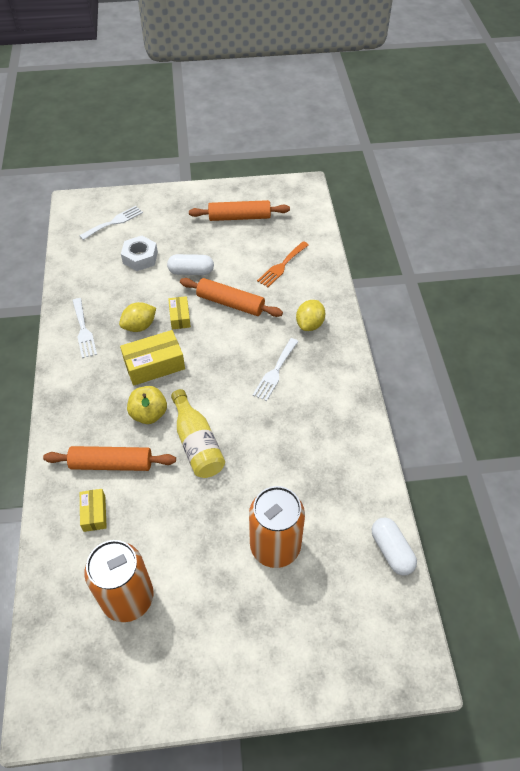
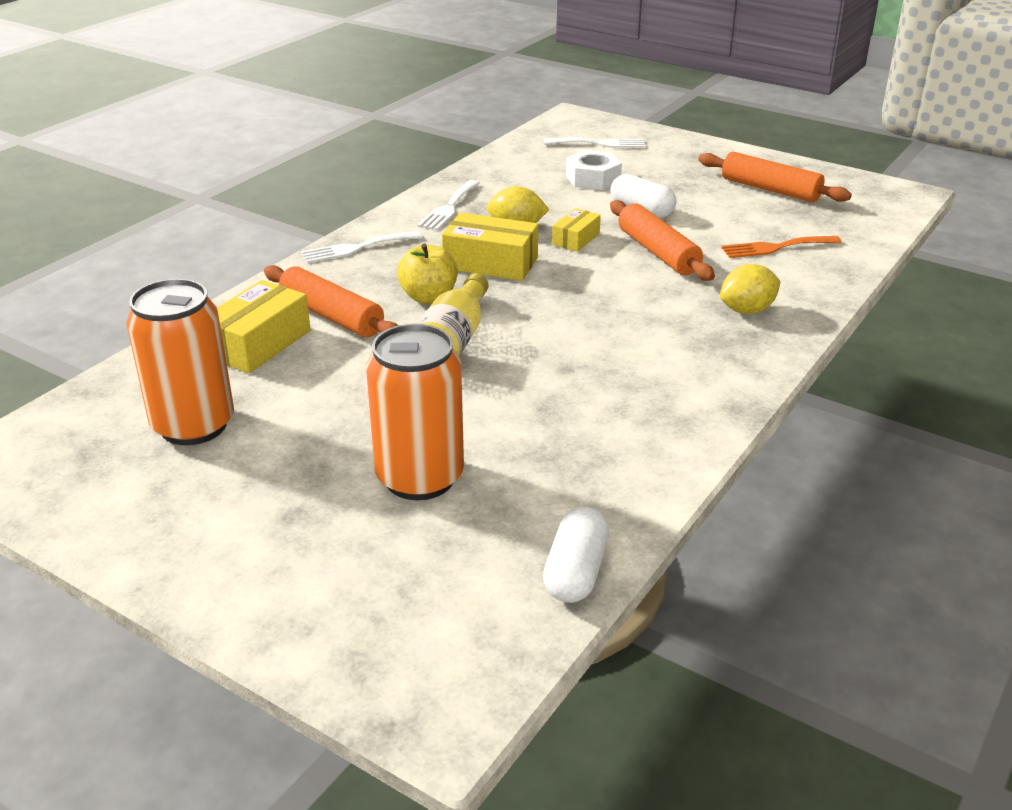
camera: 40 degrees right, 20 degrees down
yellow box [80,489,107,532] -> yellow box [217,280,311,373], size x1.72
white fork [253,338,299,401] -> white fork moved to [301,231,421,263]

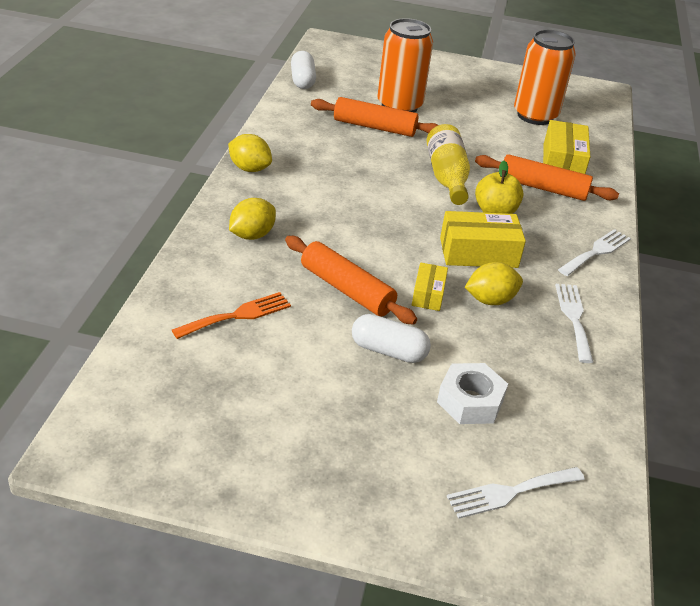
camera: 155 degrees right, 5 degrees up
orange rolling pin [698,152,852,202] -> orange rolling pin moved to [311,97,438,137]
none -> yellow lemon [228,134,272,172]

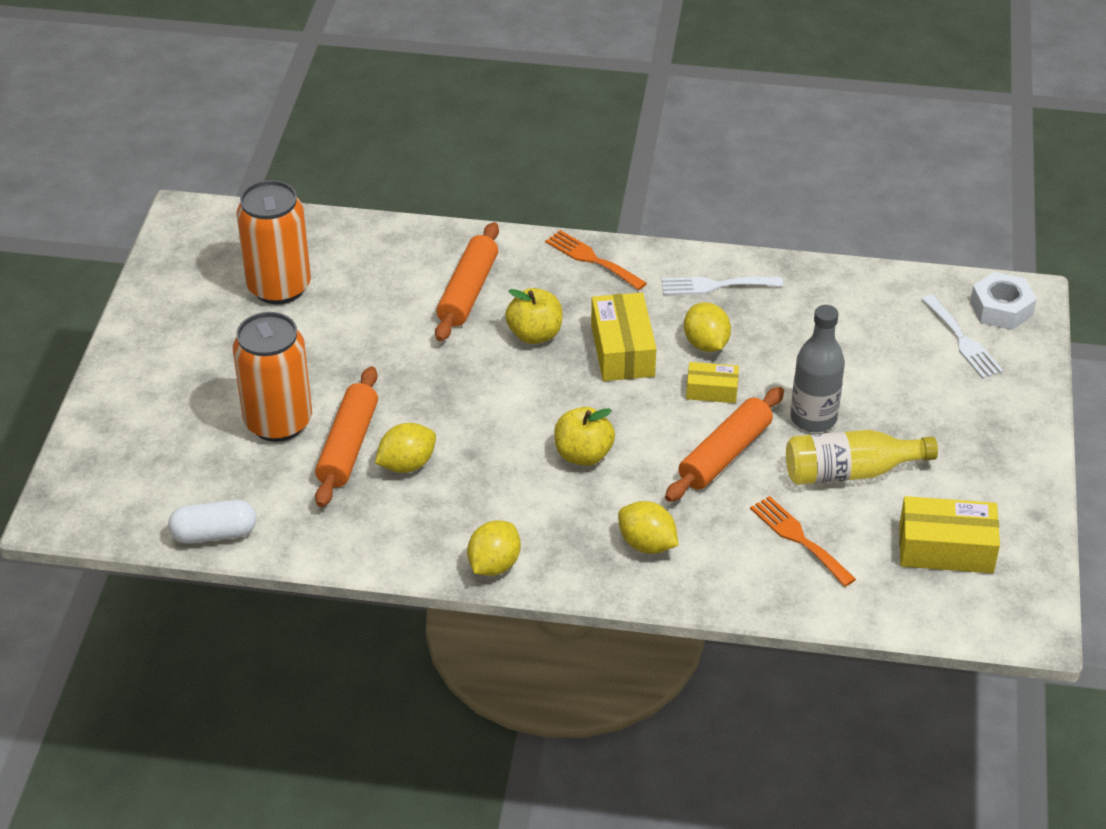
camera: 90 degrees left, 5 degrees up
white capsule [352,314,431,363] -> grey bottle [791,305,845,432]
yellow bottle [427,124,470,205] -> yellow bottle moved to [786,430,938,485]
white nut [437,363,508,424] -> white nut moved to [970,272,1037,330]
yellow box [543,120,590,174] -> yellow box moved to [899,496,1000,573]
white fork [558,229,631,276] -> orange fork [545,230,647,290]
none -> yellow lemon [375,423,436,473]
none -> yellow apple [554,407,615,466]

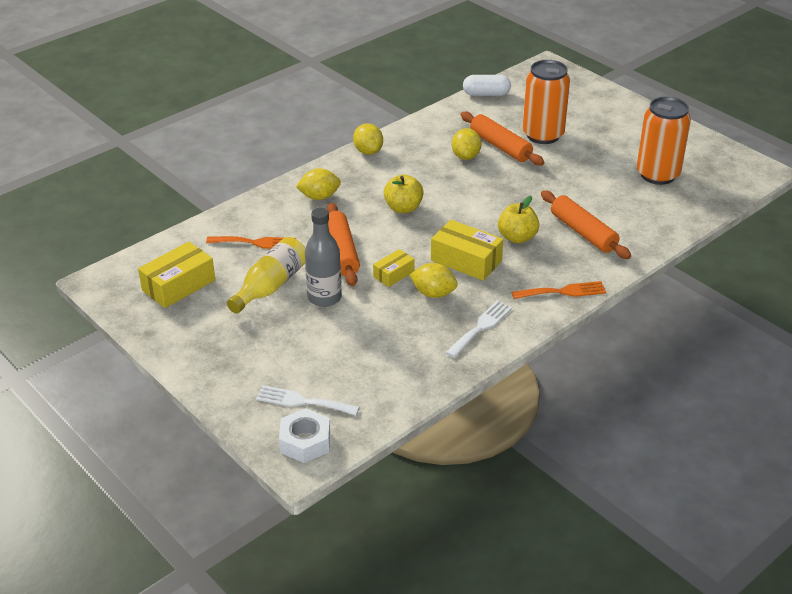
camera: 130 degrees right, 5 degrees down
white capsule [168,500,256,544] -> white capsule turned 60 degrees clockwise [463,75,511,96]

